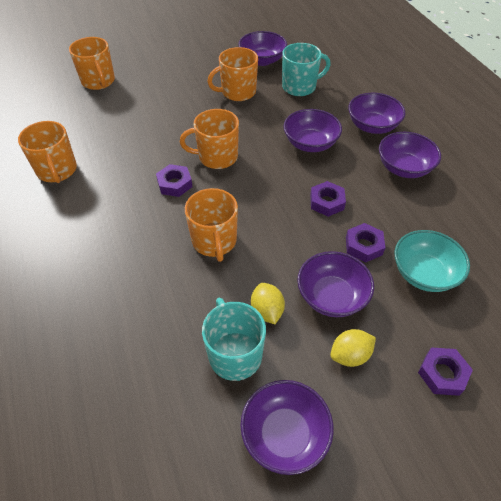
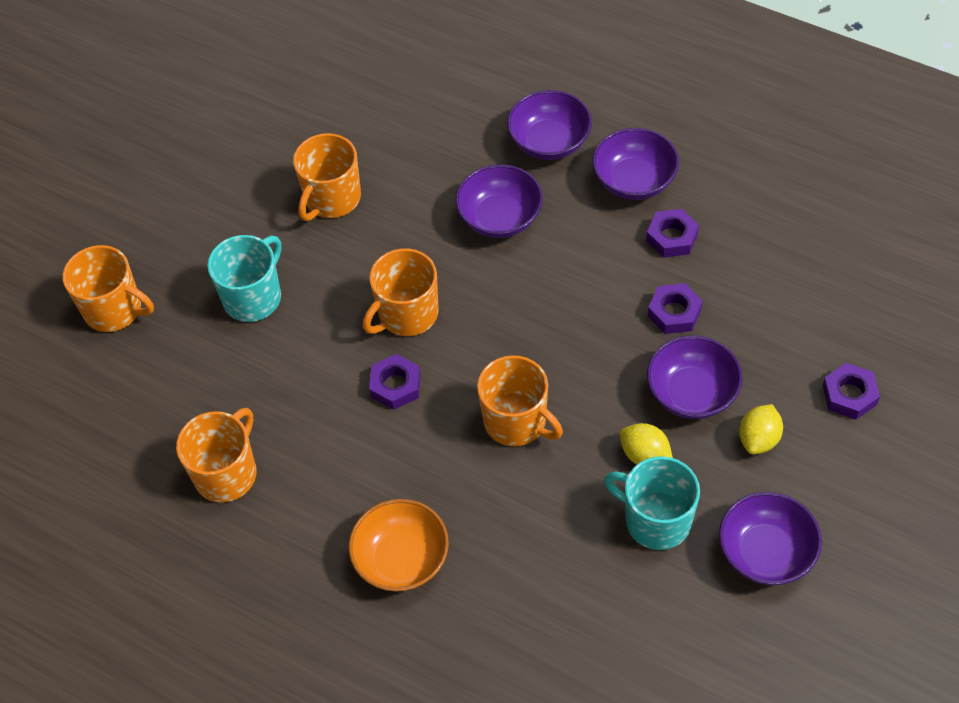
camera: 35 degrees left, 5 degrees up
orange mug [18,121,77,183] -> orange mug turned 90 degrees counterclockwise [176,408,256,503]
purple bowl [238,31,287,66] -> none
turquoise mug [282,43,331,96] -> turquoise mug moved to [208,235,282,322]
purple nut [310,181,346,217] -> purple nut moved to [646,209,699,258]
turquoise bowl [394,230,470,292] -> none
none -> orange bowl [348,499,449,592]

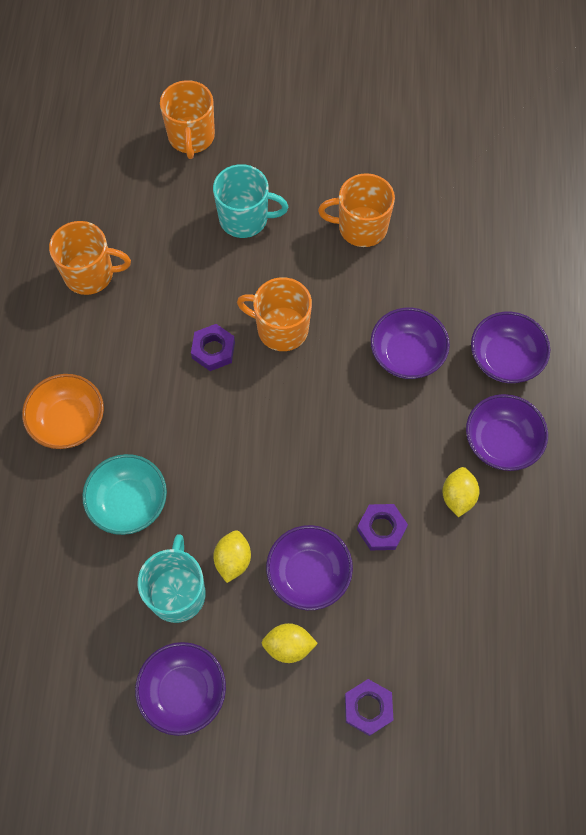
camera: 60 degrees right, 10 degrees up
orange mug [477,355,563,446] -> none
purple nut [646,209,699,258] -> yellow lemon [442,467,480,517]
none -> turquoise bowl [82,454,167,535]

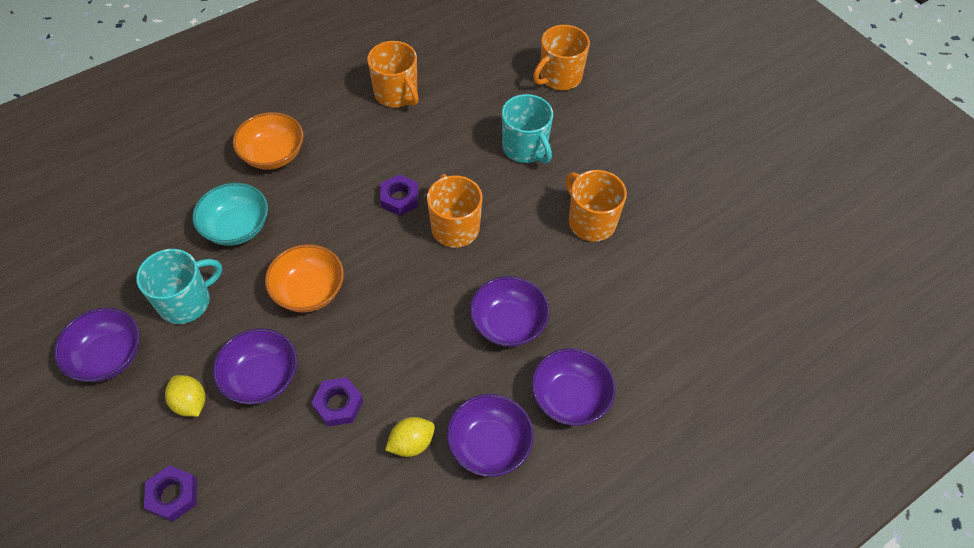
camera: 50 degrees right, 10 degrees down
yellow lemon [213,530,251,583] -> none
none -> orange bowl [265,244,344,313]

